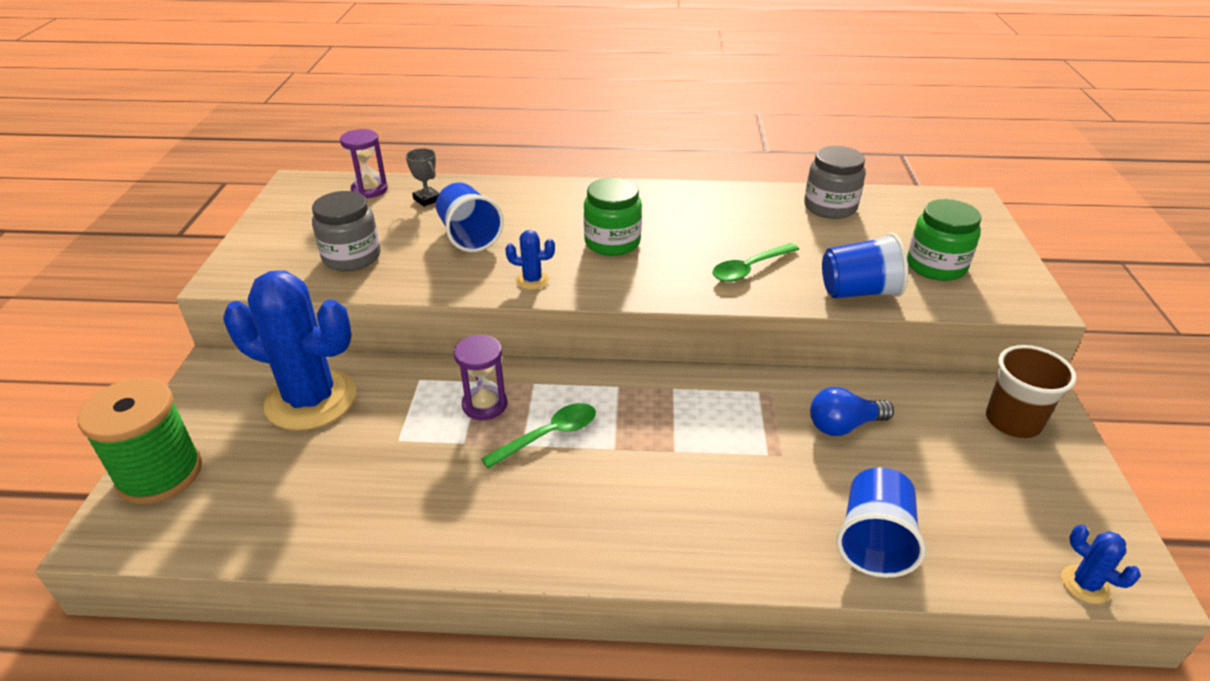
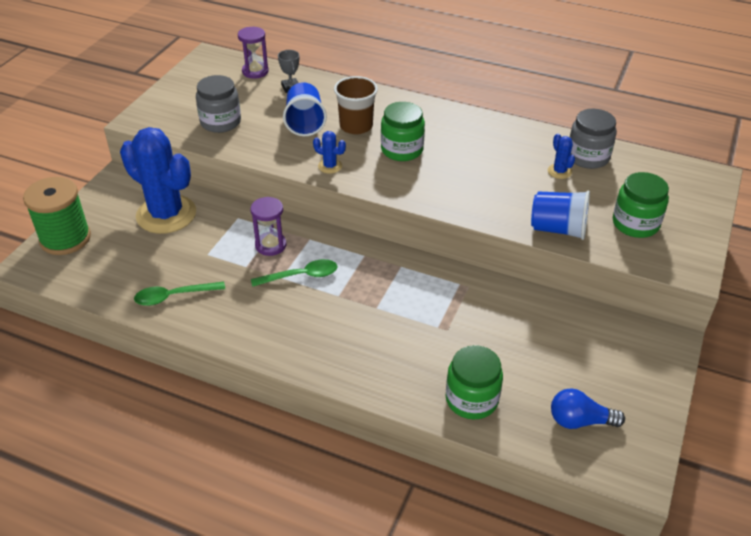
camera: 20 degrees right, 5 degrees up
green spoon [712,243,799,282] -> green spoon moved to [134,282,225,306]
blue light bulb [810,387,894,436] -> blue light bulb moved to [551,388,625,429]
blue cup [836,467,926,578] -> green jar [446,345,503,419]
brown cup [986,345,1077,438] -> brown cup moved to [334,76,378,134]
blue cactus [1061,525,1141,604] -> blue cactus moved to [548,133,575,179]

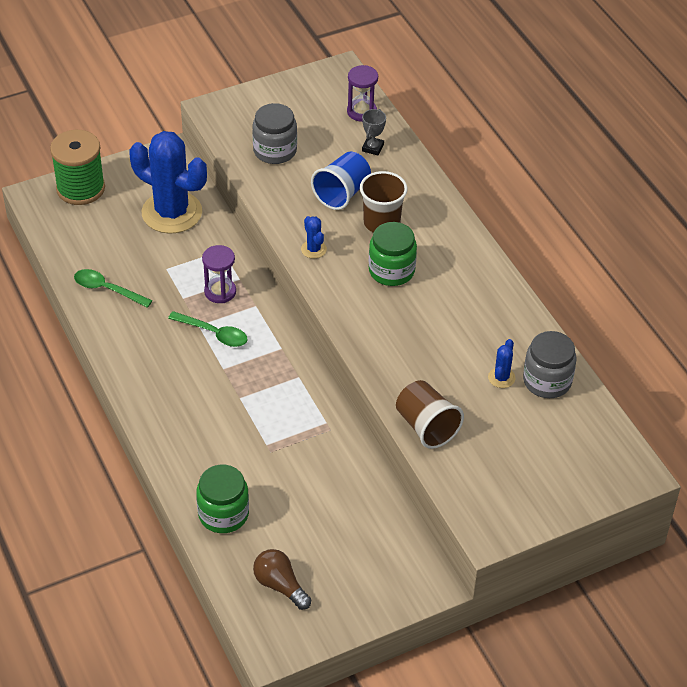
camera: 40 degrees right, 5 degrees up
blue cactus [120,127,196,234] -> blue cactus turned 45 degrees counterclockwise [129,131,207,234]
blue cup [531,190,590,240] -> brown cup [396,380,464,449]
blue light bulb [551,388,625,429] -> brown light bulb [253,549,311,610]
green jar [613,172,669,238] -> none

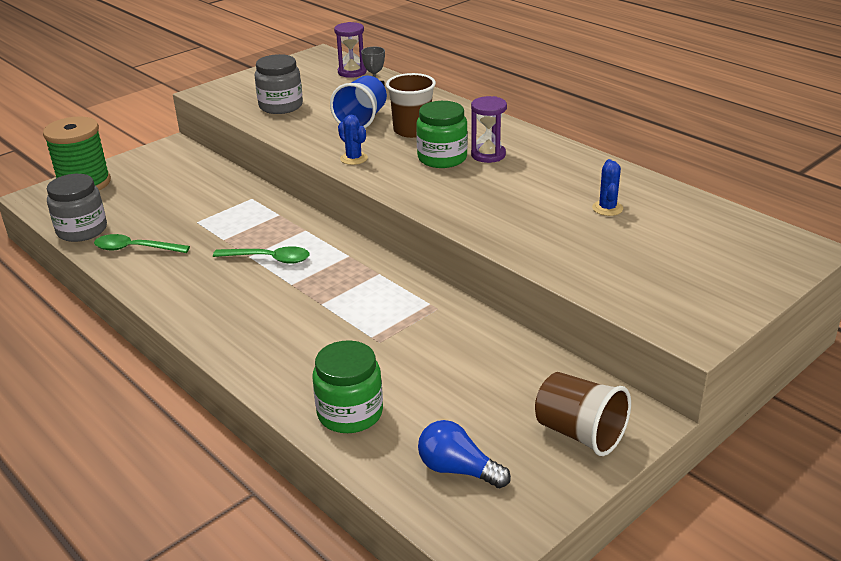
camera: 15 degrees left, 15 degrees down
blue cactus [129,131,207,234] -> none
purple hourglass [202,245,236,303] -> purple hourglass moved to [471,96,507,163]
brown light bulb [253,549,311,610] -> blue light bulb [418,420,511,488]
brown cup [396,380,464,449] -> brown cup moved to [535,372,631,456]
grey jar [523,331,576,398] -> grey jar moved to [47,174,107,242]

